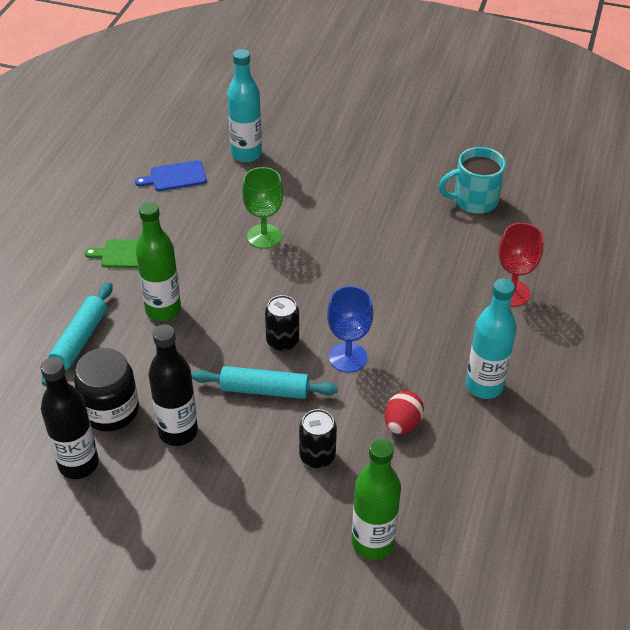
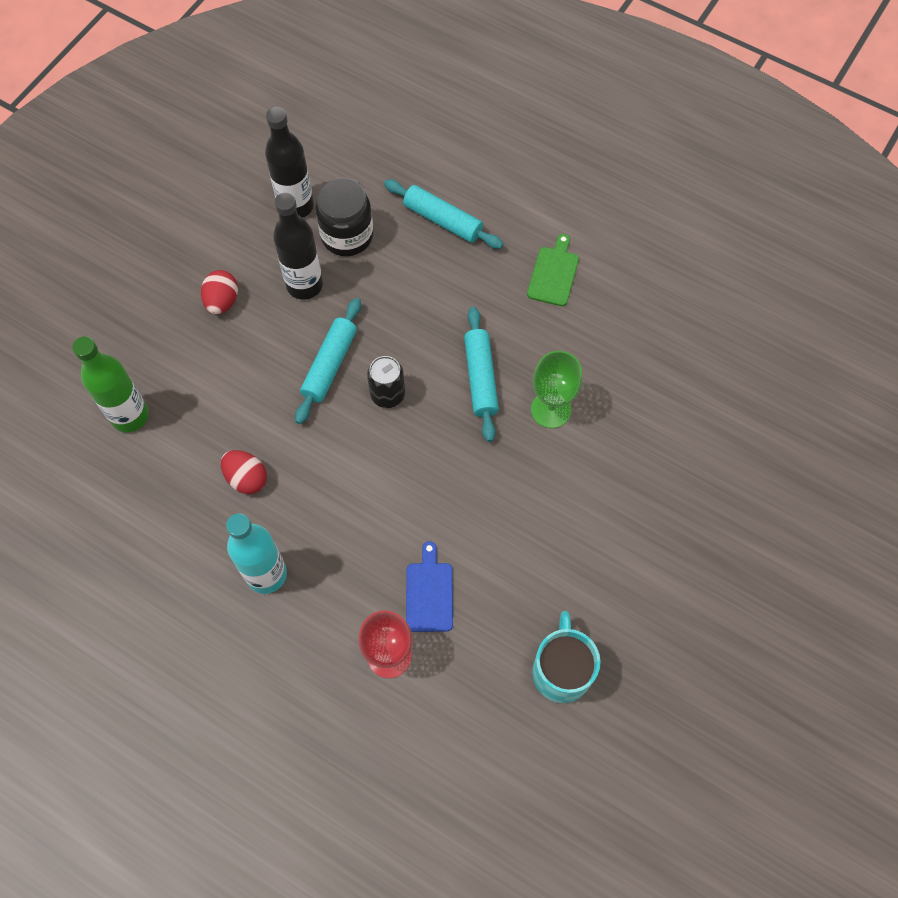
camera: 105 degrees right, 20 degrees up
blue cutting board [135,160,207,191] -> blue cutting board moved to [406,541,453,632]
green bottle [136,202,181,321] -> none
turquoise bottle [227,49,262,162] -> none
black can [299,409,337,468] -> none
blue goblet [327,286,373,373] -> none
none -> red egg [201,270,238,314]
none -> turquoise rolling pin [464,307,499,442]

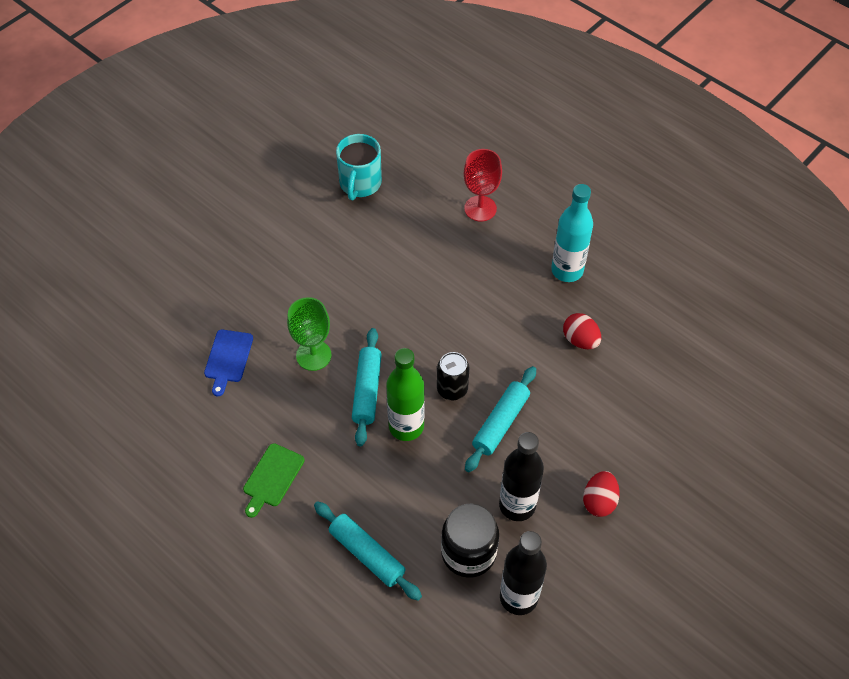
camera: 170 degrees left, 10 degrees down
green bottle [72,336,149,432] -> green bottle moved to [386,348,425,441]
blue cutting board [406,541,453,632] -> blue cutting board moved to [204,330,253,396]

